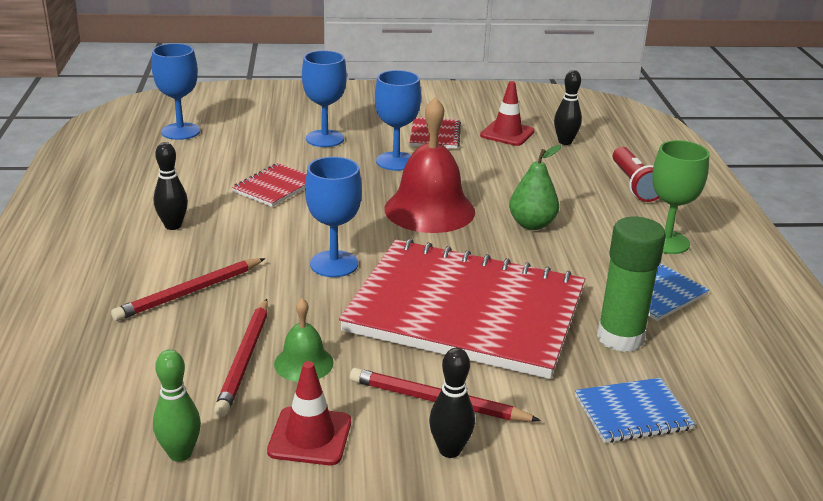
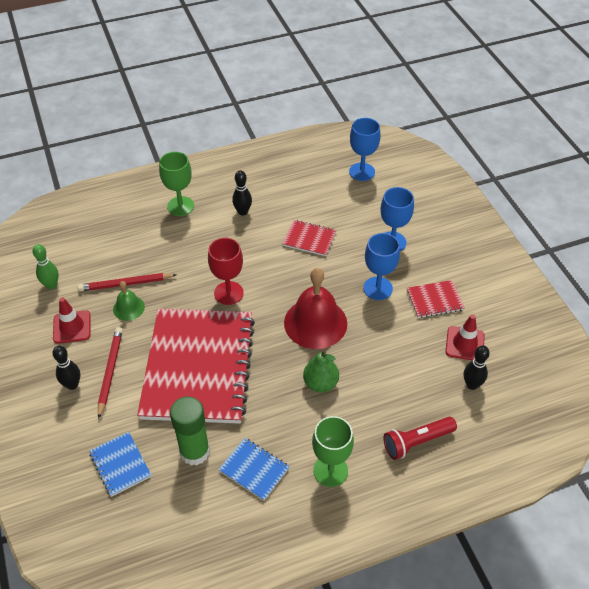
camera: 75 degrees right, 20 degrees up
red pencil [111,258,265,321] -> none
blue goblet [305,157,362,277] -> red goblet [208,238,244,305]
none -> green goblet [159,152,194,216]

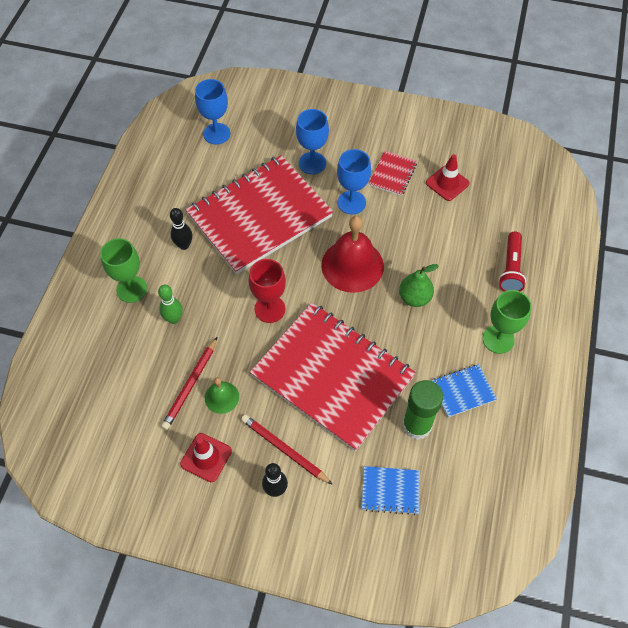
camera: 55 degrees left, 10 degrees up
green bowling pin [32,244,59,289] -> green bowling pin moved to [158,284,183,324]
red notebook [283,220,336,256] -> red notebook [185,155,333,274], size x2.49
black bowling pin [464,345,490,390] -> none

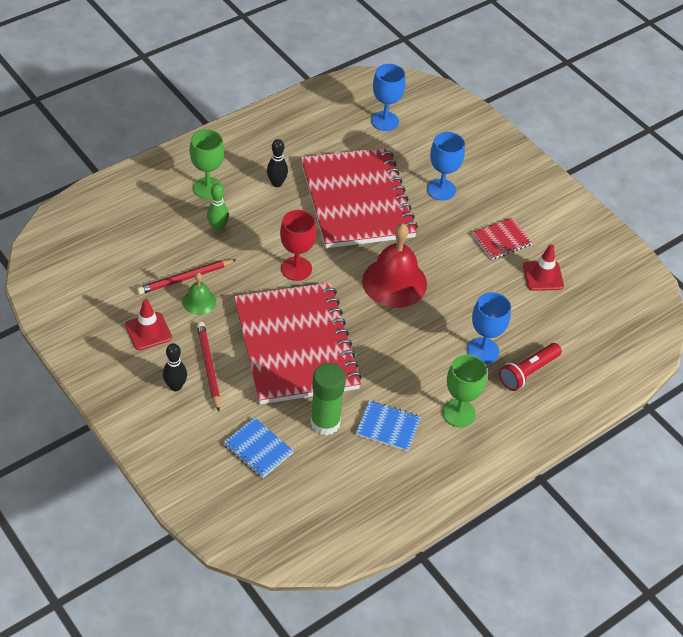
camera: 35 degrees right, 10 degrees down
red notebook [185,155,333,274] -> red notebook turned 75 degrees clockwise [301,147,418,248]
blue goblet [337,149,371,214] -> blue goblet moved to [467,292,511,364]
green pear [399,264,439,307] -> none

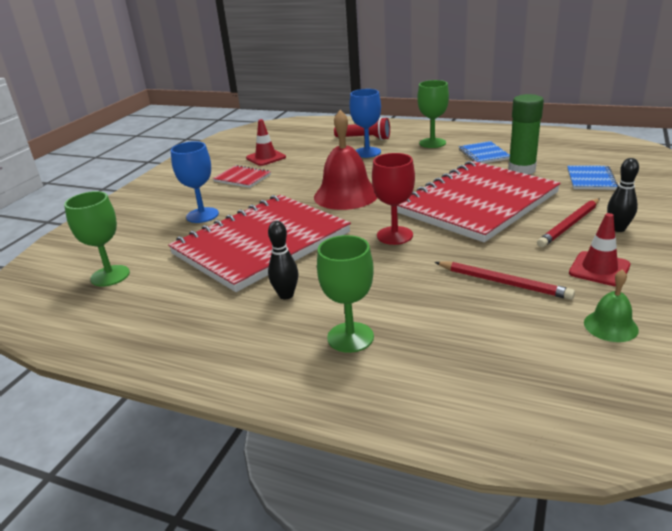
camera: 115 degrees left, 20 degrees down
green bell [183,273,216,315] -> green bell moved to [584,269,639,342]
green bowling pin [207,183,229,232] -> none
blue goblet [371,64,406,131] -> green goblet [64,191,130,287]

